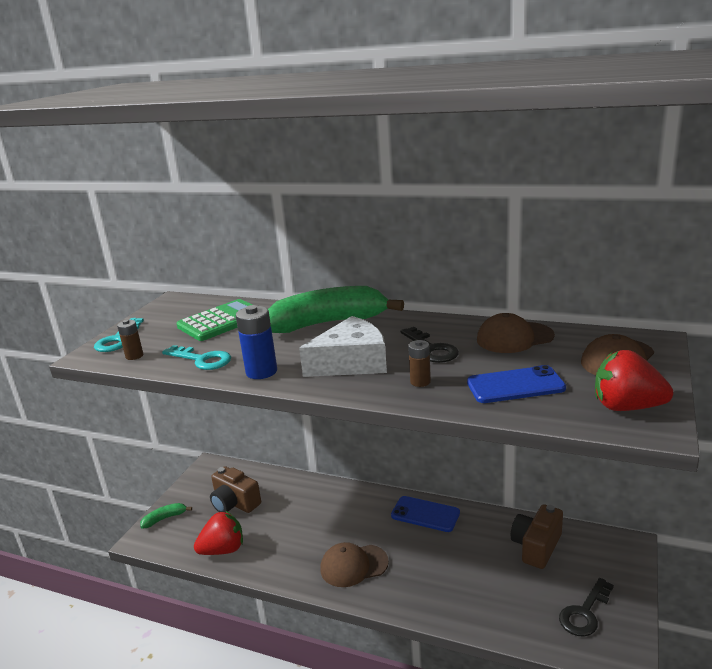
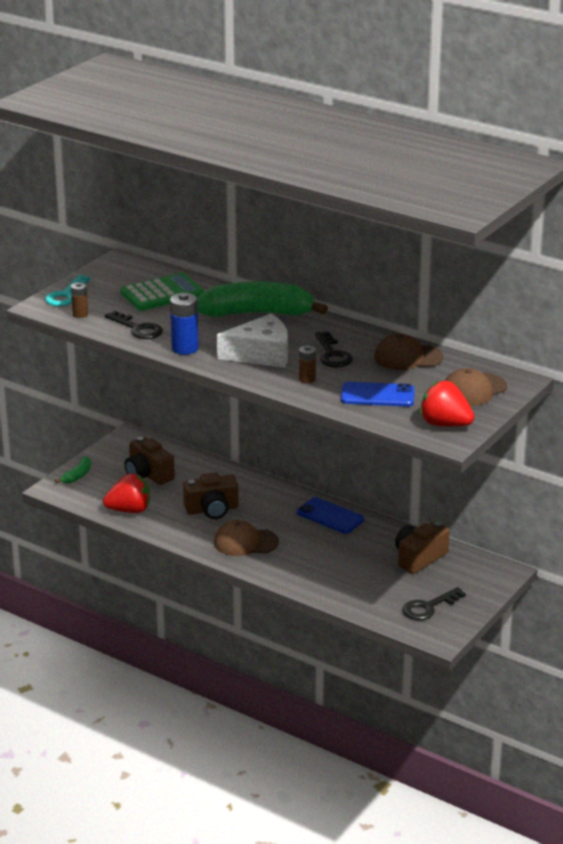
camera: 10 degrees right, 5 degrees up
green banana [140,503,192,528] -> green banana turned 135 degrees clockwise [55,456,91,484]
turquoise key [162,345,231,370] -> black key [105,311,163,339]
none -> brown camera [183,472,239,519]

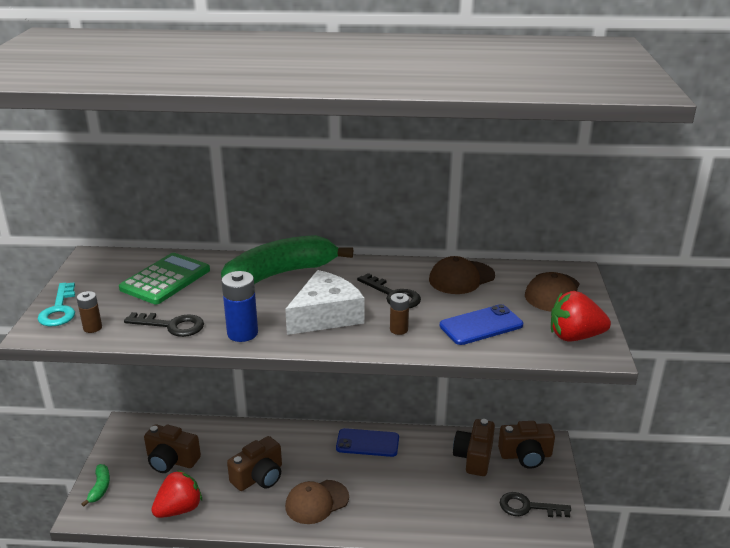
camera: 30 degrees left, 0 degrees up
black key [402,587,466,620] -> black key turned 75 degrees clockwise [500,492,571,517]
none -> brown camera [498,421,555,469]

